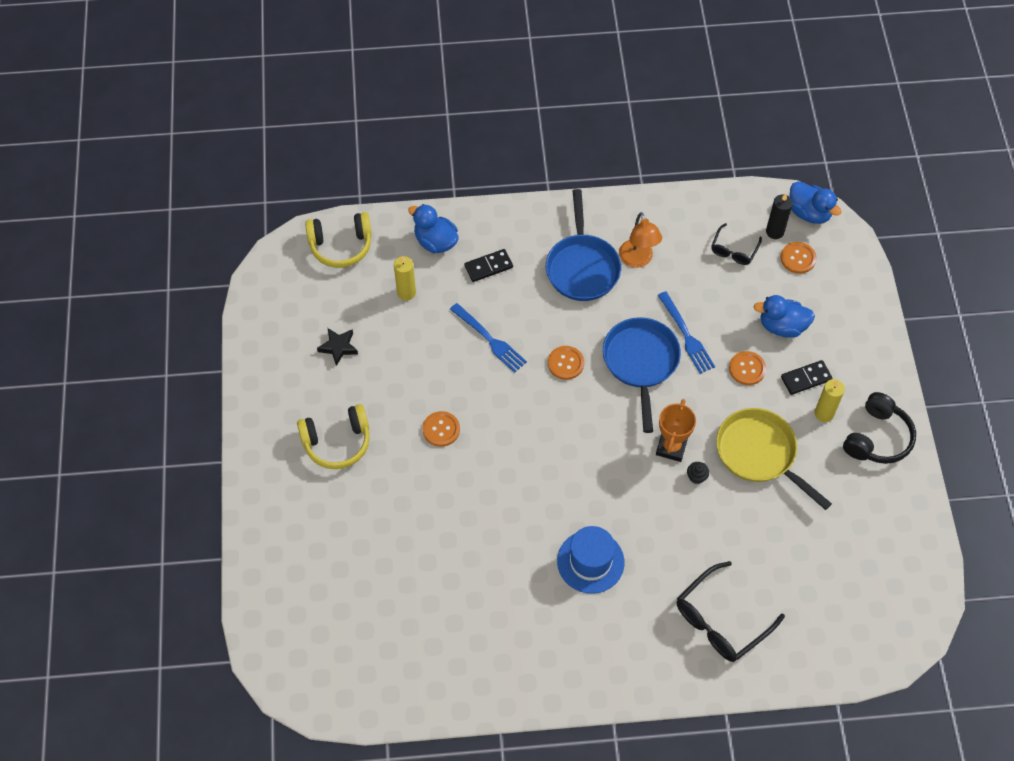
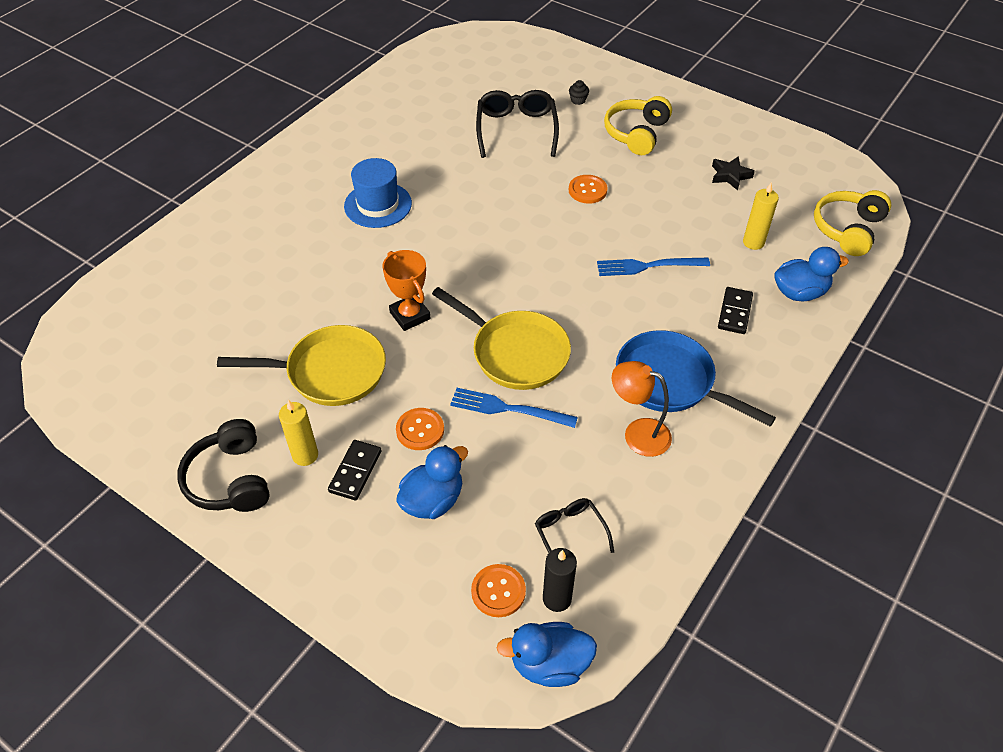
camera: 130 degrees right, 10 degrees down
orange button [548,346,584,380] -> none
blue pan [603,317,681,433] -> yellow pan [432,287,571,390]
black glasses [677,561,785,662] -> black glasses moved to [476,90,559,158]
black cupcake [687,462,709,484] -> black cupcake moved to [569,80,589,105]

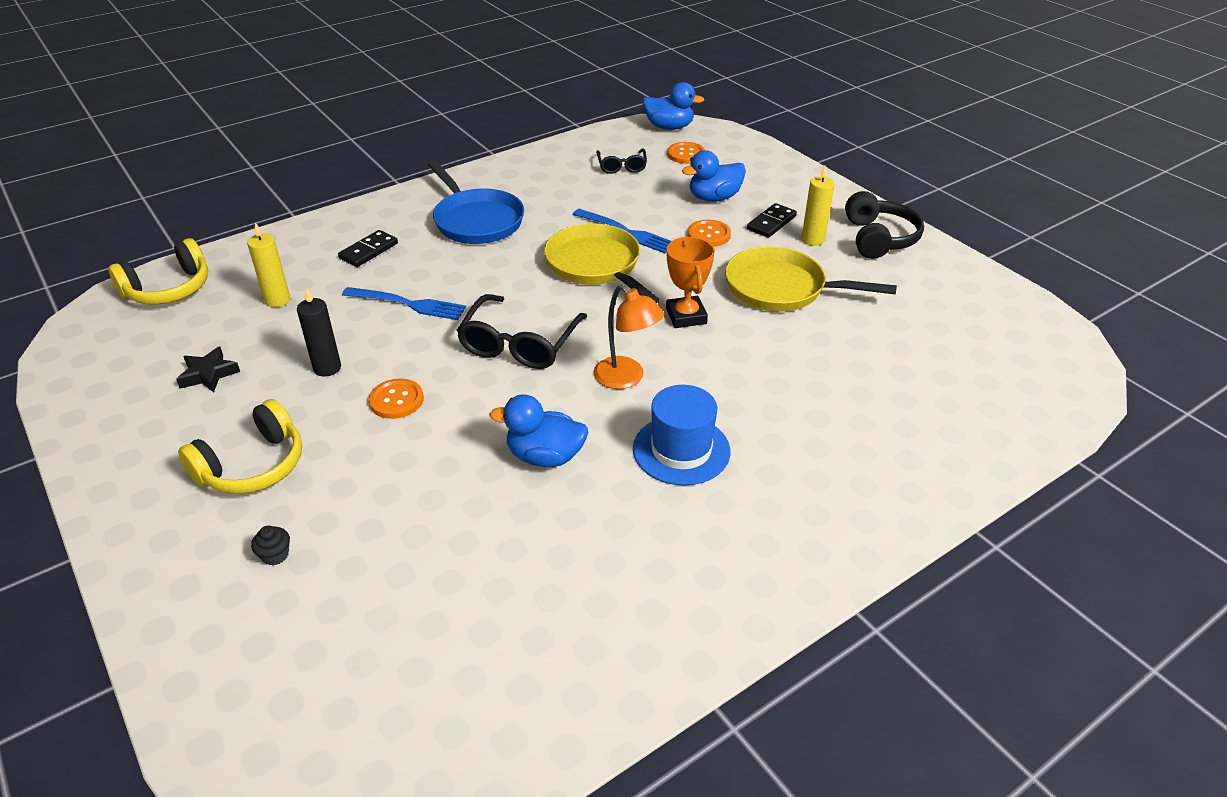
camera: 160 degrees left, 10 degrees down
black glasses [476,90,559,158] -> black glasses moved to [456,294,587,369]
black candle [543,548,577,612] -> black candle moved to [297,288,341,376]
orange lamp [612,361,672,457] -> orange lamp moved to [593,285,664,389]
blue duck [774,247,849,301] -> blue duck moved to [489,394,588,467]

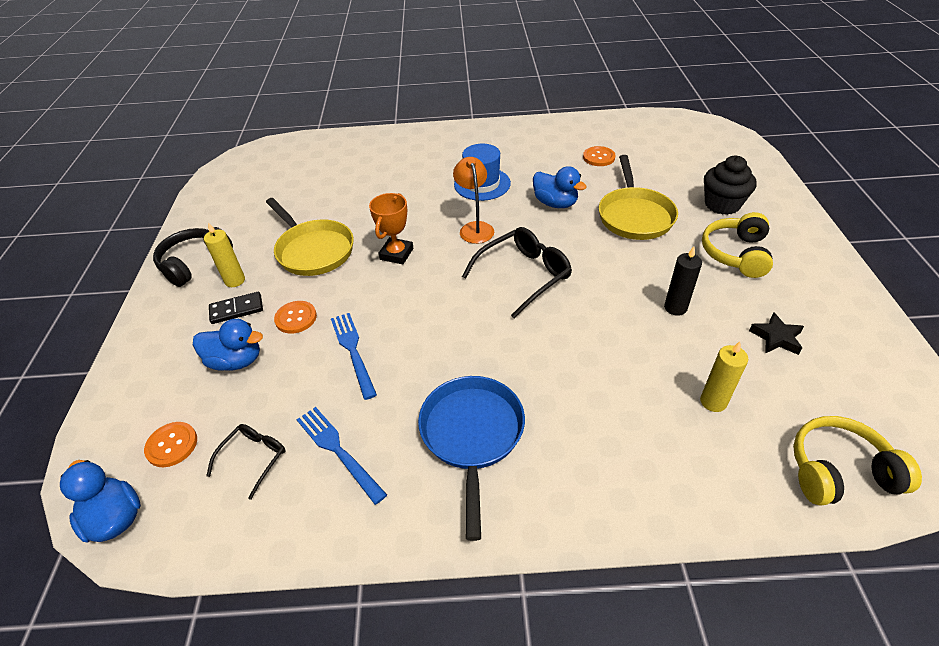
camera: 145 degrees left, 5 degrees up
yellow headphones [178,399,302,494] -> yellow headphones turned 60 degrees counterclockwise [702,212,773,278]
black cupcake [251,526,290,566] -> black cupcake [704,156,757,215], size x2.35
black domino [338,230,398,267] -> none
blue fork [342,287,466,320] -> blue fork moved to [297,407,387,505]
orange button [369,378,424,419] -> orange button moved to [583,146,615,166]
yellow pan [544,223,660,303] -> yellow pan moved to [599,155,678,240]

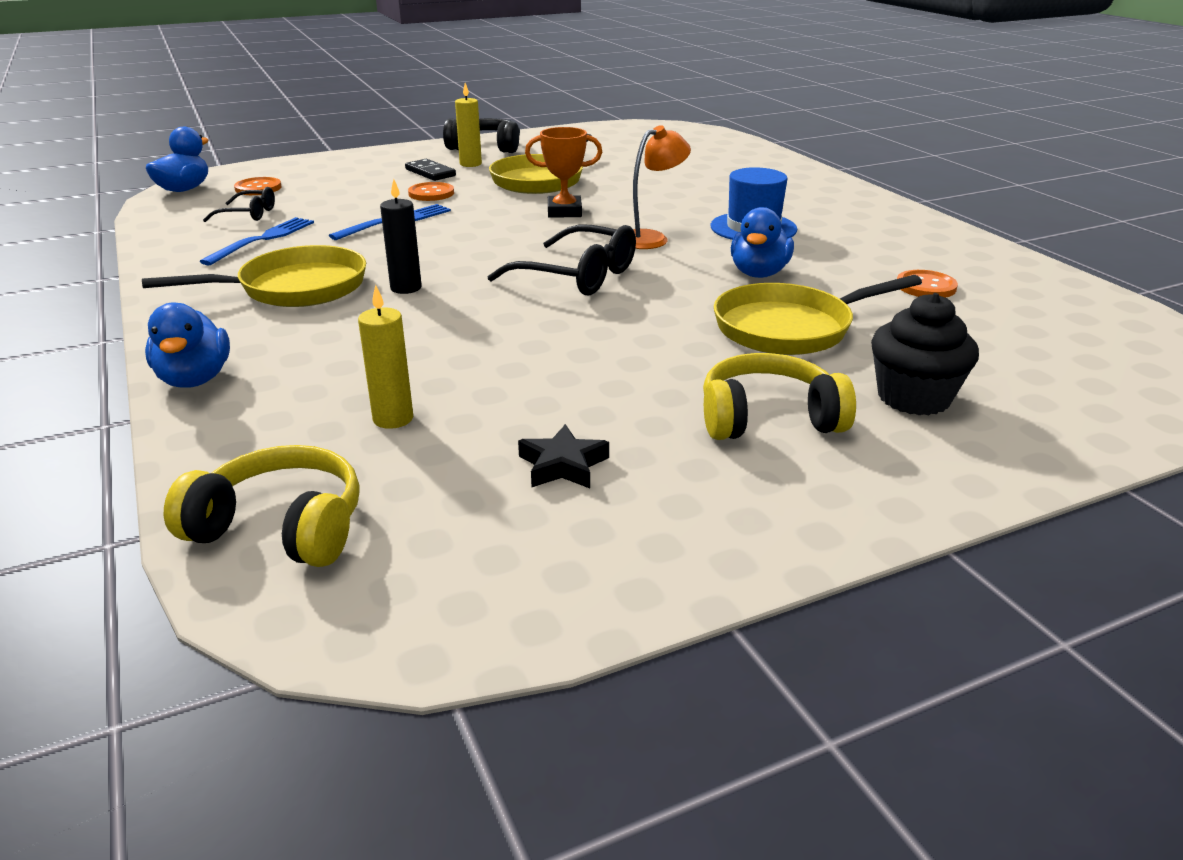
camera: 65 degrees right, 15 degrees down
blue duck [193,319,263,371] -> blue duck moved to [145,302,230,388]
blue pan [418,376,525,541] -> yellow pan [142,245,366,307]
black candle [664,247,702,316] -> black candle moved to [380,179,422,294]
yellow headphones [793,416,922,506] -> yellow headphones turned 45 degrees counterclockwise [164,445,360,567]

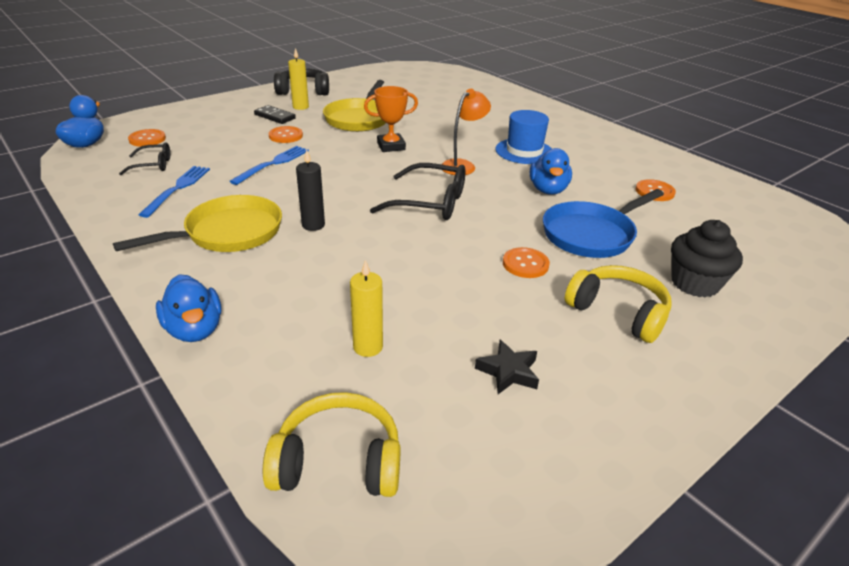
camera: 15 degrees left, 5 degrees up
yellow headphones [703,353,856,440] -> yellow headphones turned 60 degrees clockwise [565,265,671,343]
yellow pan [714,275,922,355] -> blue pan [543,189,664,258]
none -> orange button [503,247,550,278]

